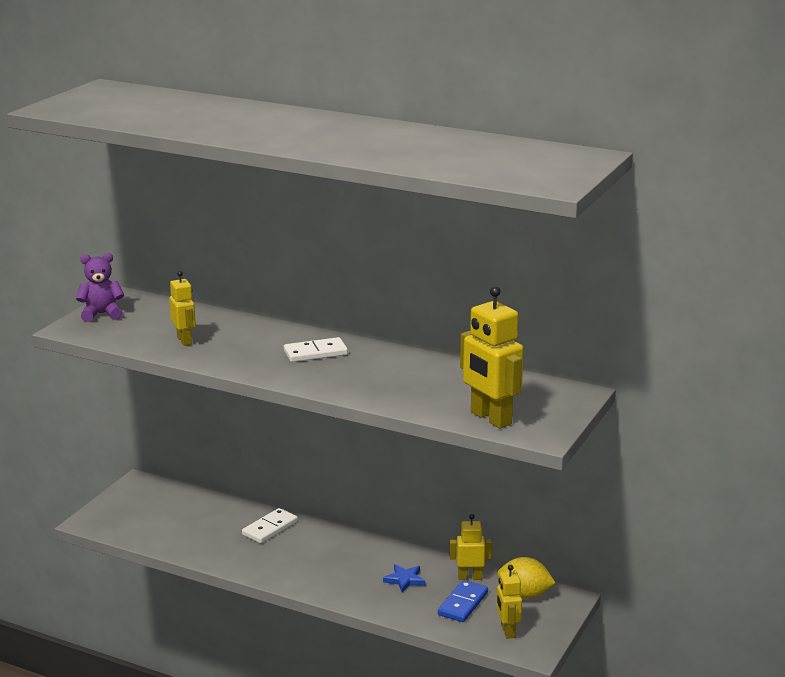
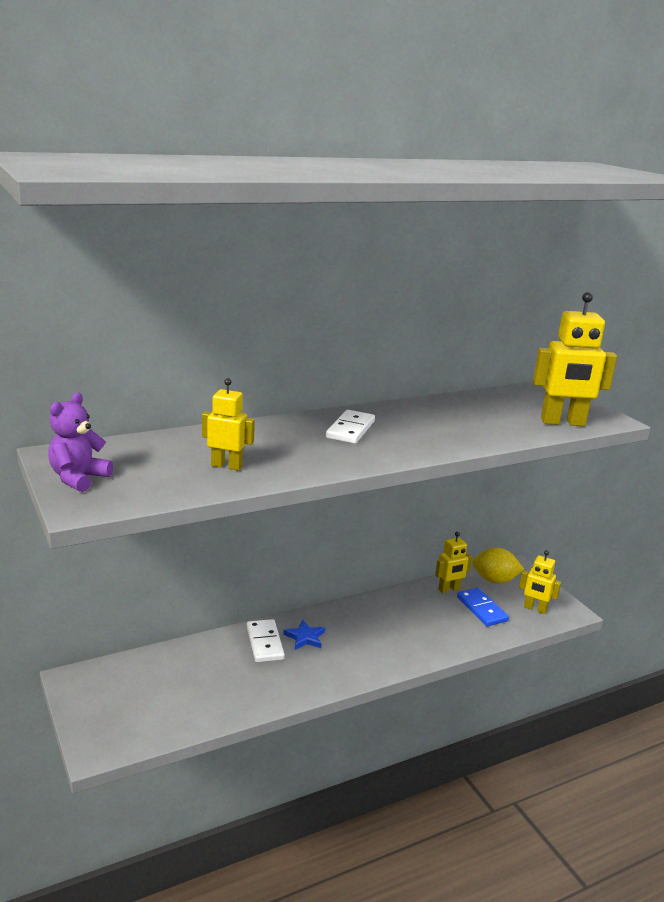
camera: 55 degrees left, 0 degrees up
blue star [383,564,425,593] -> blue star moved to [283,620,325,650]
yellow robot [450,514,492,580] -> yellow robot turned 150 degrees counterclockwise [435,532,472,593]
yellow lemon [497,557,555,599] -> yellow lemon turned 45 degrees clockwise [472,548,524,583]

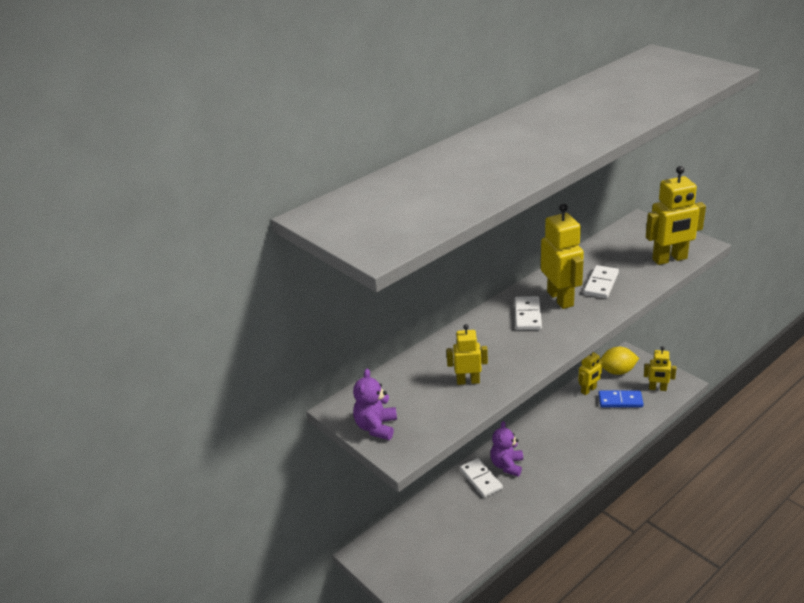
camera: 10 degrees left, 10 degrees up
blue star [283,620,325,650] -> purple teddy bear [490,421,523,477]
blue domino [457,588,509,626] -> blue domino turned 45 degrees counterclockwise [598,390,643,407]
none -> yellow robot [541,204,584,309]
none -> white domino [584,265,619,298]

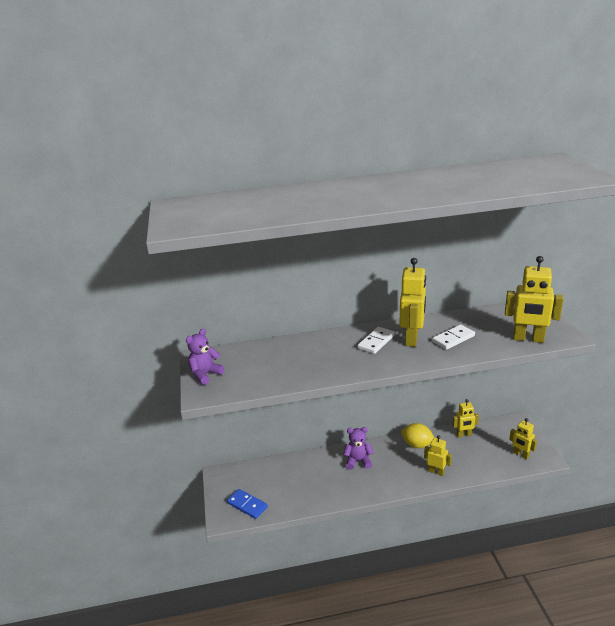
camera: 30 degrees right, 5 degrees down
yellow robot [446,324,488,385] -> yellow robot moved to [424,435,452,476]
white domino [460,458,503,498] -> none
purple teddy bear [490,421,523,477] -> purple teddy bear turned 45 degrees clockwise [343,427,374,470]
blue domino [598,390,643,407] -> blue domino moved to [227,489,268,519]
yellow lemon [600,347,639,375] -> yellow lemon moved to [401,423,435,448]

